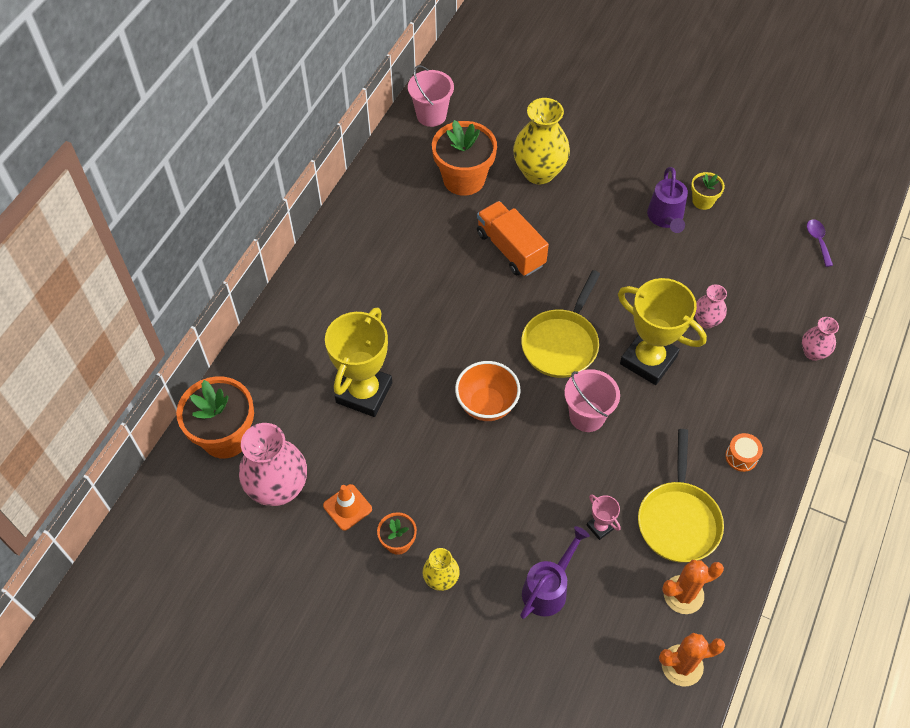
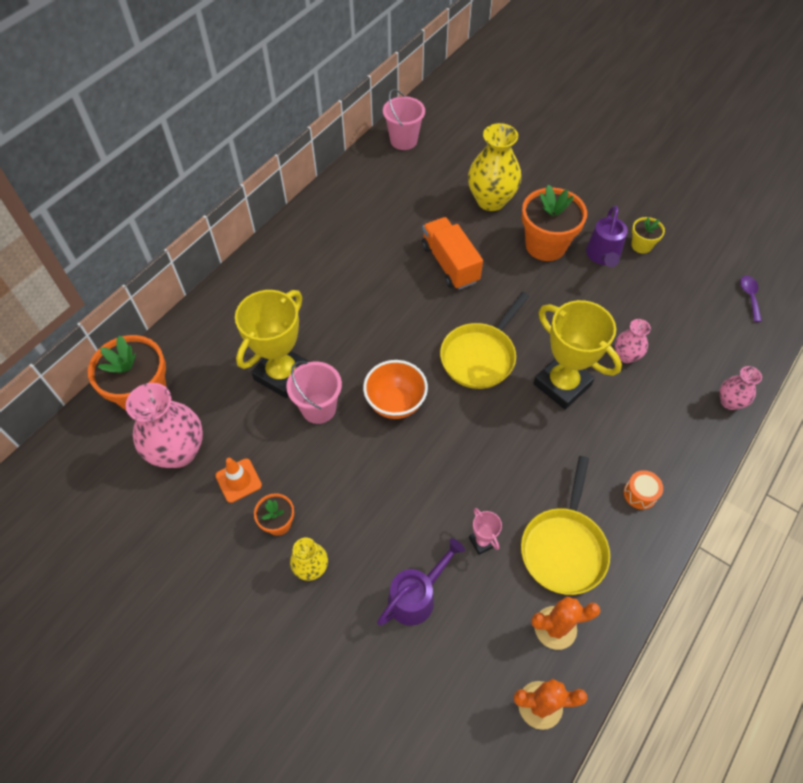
camera: 10 degrees right, 0 degrees up
orange flower pot [432,120,497,196] -> orange flower pot moved to [522,185,587,261]
pink bucket [564,369,620,432] -> pink bucket moved to [286,361,342,424]

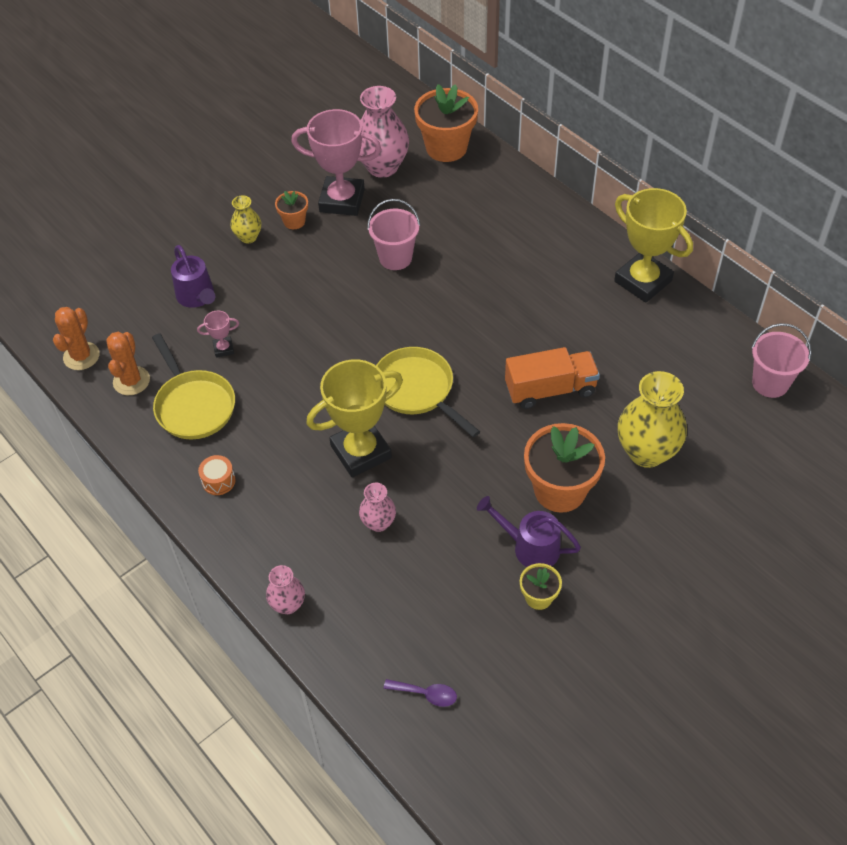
camera: 105 degrees right, 5 degrees down
orange traffic cone [215,458,262,503] -> pink trophy [291,109,381,216]
yellow trophy [235,290,309,398] -> yellow trophy moved to [614,188,693,303]
orange bowl [363,360,428,419] -> none
yellow pan [521,456,610,595] -> yellow pan turned 150 degrees counterclockwise [152,333,235,439]

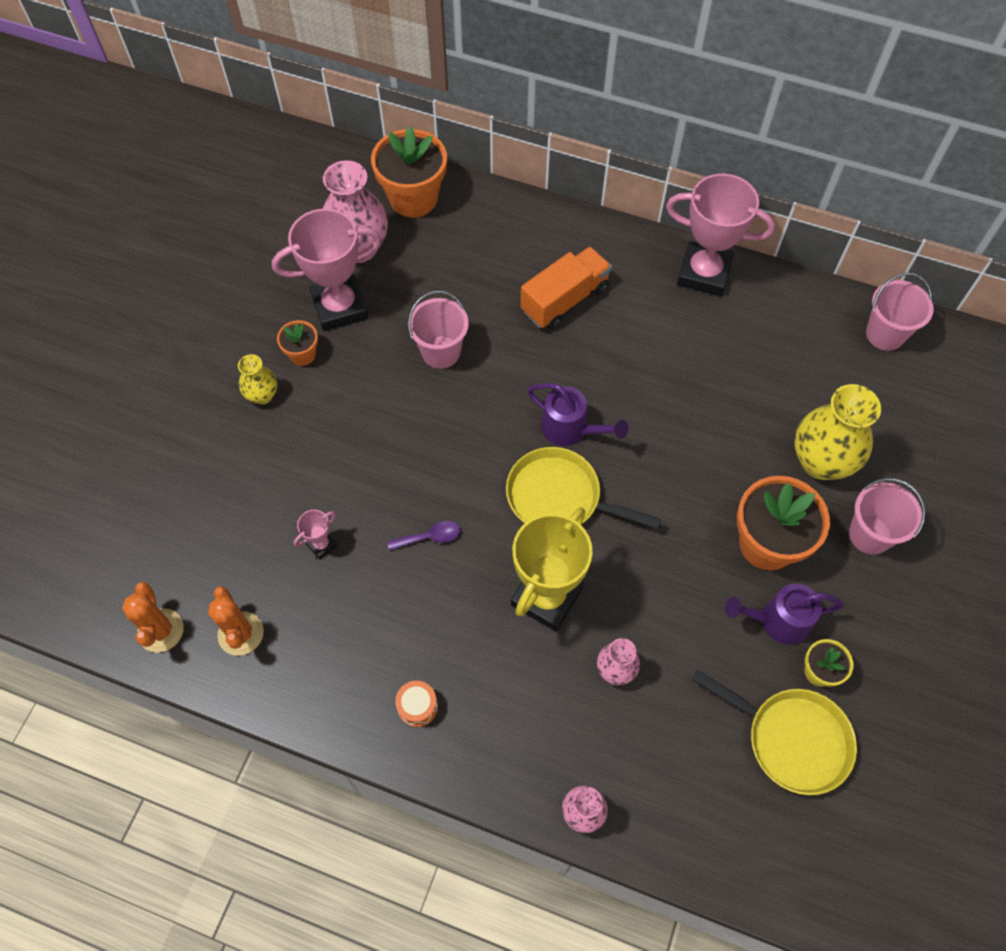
camera: 30 degrees left, 10 degrees up
yellow pan [152,333,235,439] -> yellow pan moved to [692,670,857,795]
purple watering can [171,245,215,308] -> purple watering can moved to [528,383,628,446]
purple spoon [384,679,457,707] -> purple spoon moved to [387,521,460,551]
orange truck [505,347,600,409] -> orange truck moved to [520,247,612,329]
yellow trophy [614,188,693,303] -> pink trophy [666,174,775,296]
none -> pink bucket [849,478,926,555]

